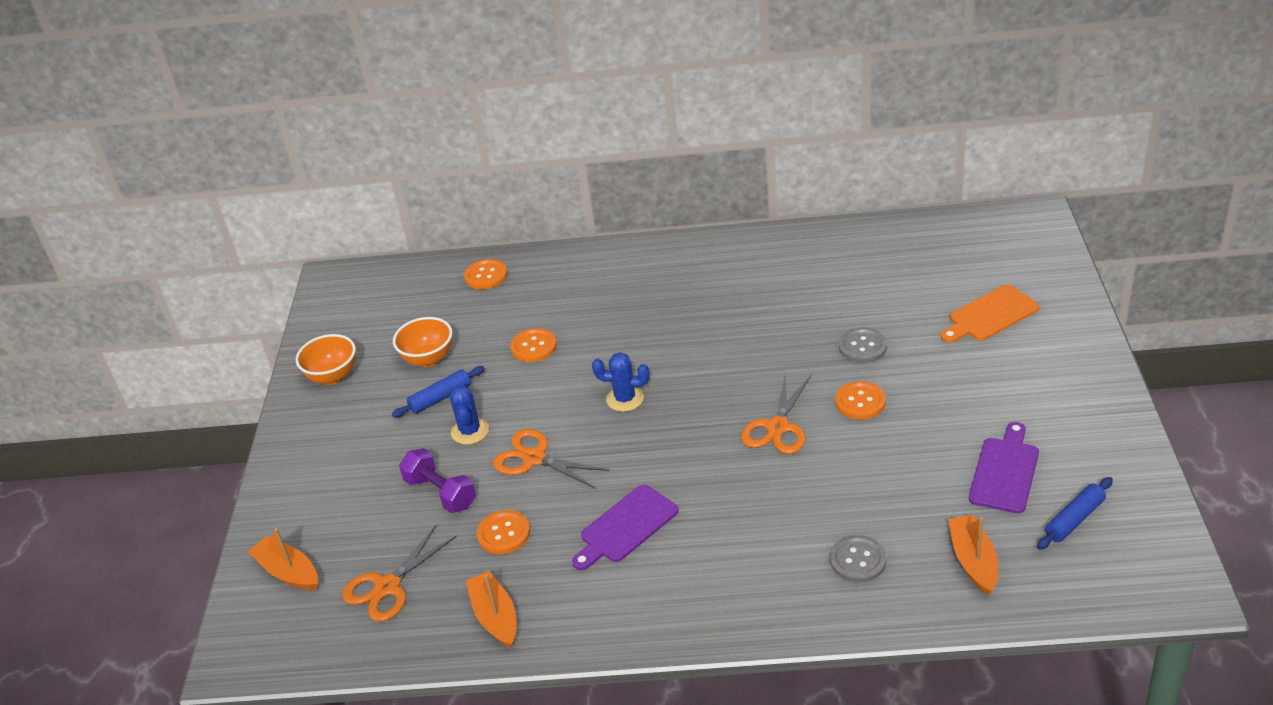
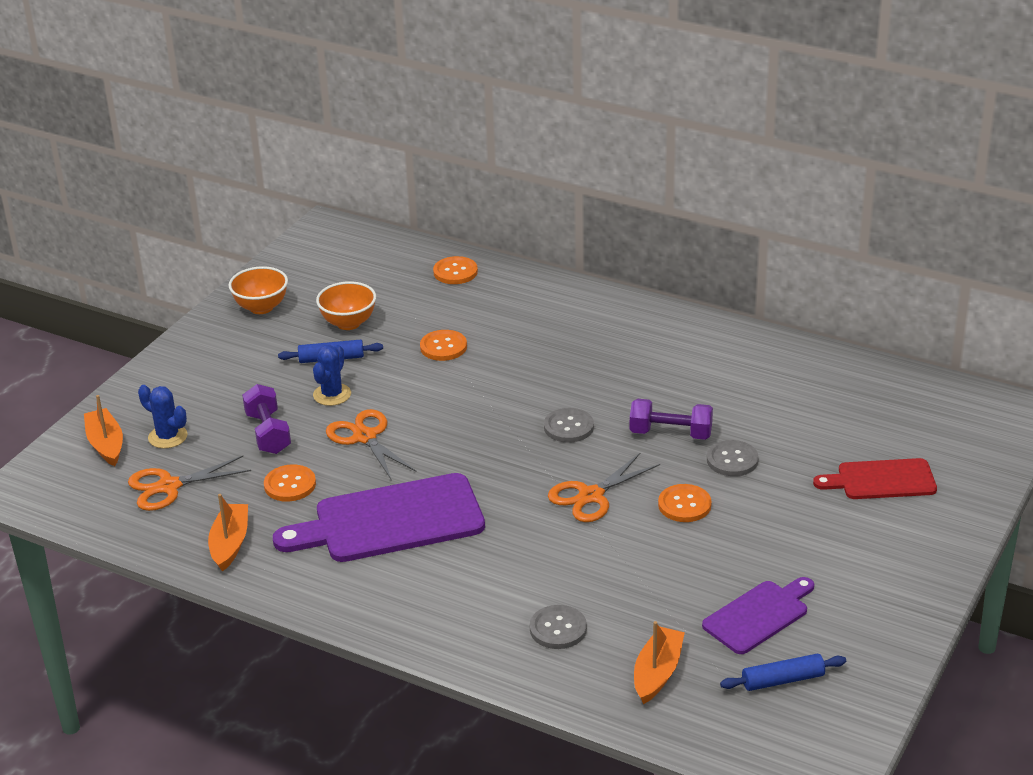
camera: 25 degrees right, 5 degrees down
purple cutting board [572,485,679,570] -> purple cutting board [273,473,485,562], size x1.71
blue cactus [592,352,649,412] -> blue cactus moved to [138,385,188,449]
orange cutting board [941,285,1039,343] -> red cutting board [813,458,937,499]
none -> grey button [544,408,594,443]
none -> purple dumbbell [630,399,713,440]

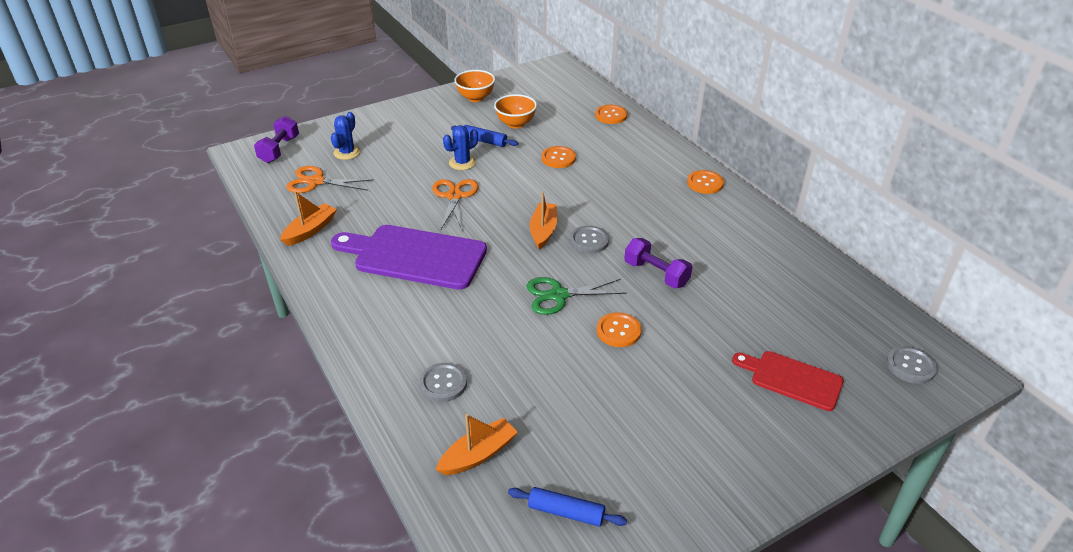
camera: 30 degrees right, 5 degrees up
orange boat [84,395,123,466] -> orange boat moved to [530,192,557,250]
blue cactus [138,385,188,449] -> blue cactus turned 45 degrees clockwise [331,112,361,160]
purple dumbbell [242,384,291,454] -> purple dumbbell moved to [254,116,299,163]
orange button [264,464,316,502] -> orange button moved to [687,170,724,194]
orange scissors [548,453,660,522] -> green scissors [526,277,627,315]
purple cutting board [702,577,814,654] -> none
grey button [707,440,759,476] -> grey button moved to [887,346,937,384]

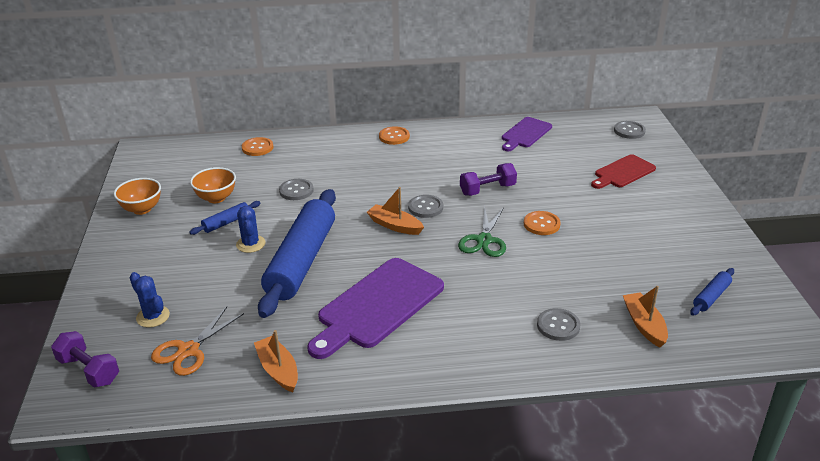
camera: 65 degrees left, 5 degrees down
orange scissors [432,179,478,229] -> blue rolling pin [258,189,336,318]
orange button [541,146,576,168] -> grey button [279,179,313,200]
none -> purple cutting board [502,117,552,151]

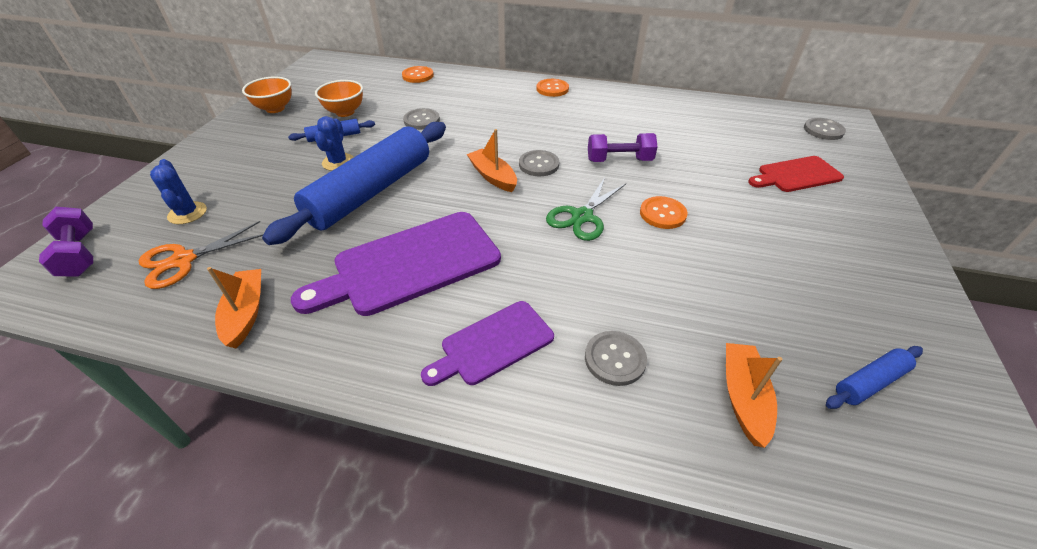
camera: 20 degrees right, 10 degrees up
purple cutting board [502,117,552,151] -> purple cutting board moved to [421,301,554,386]

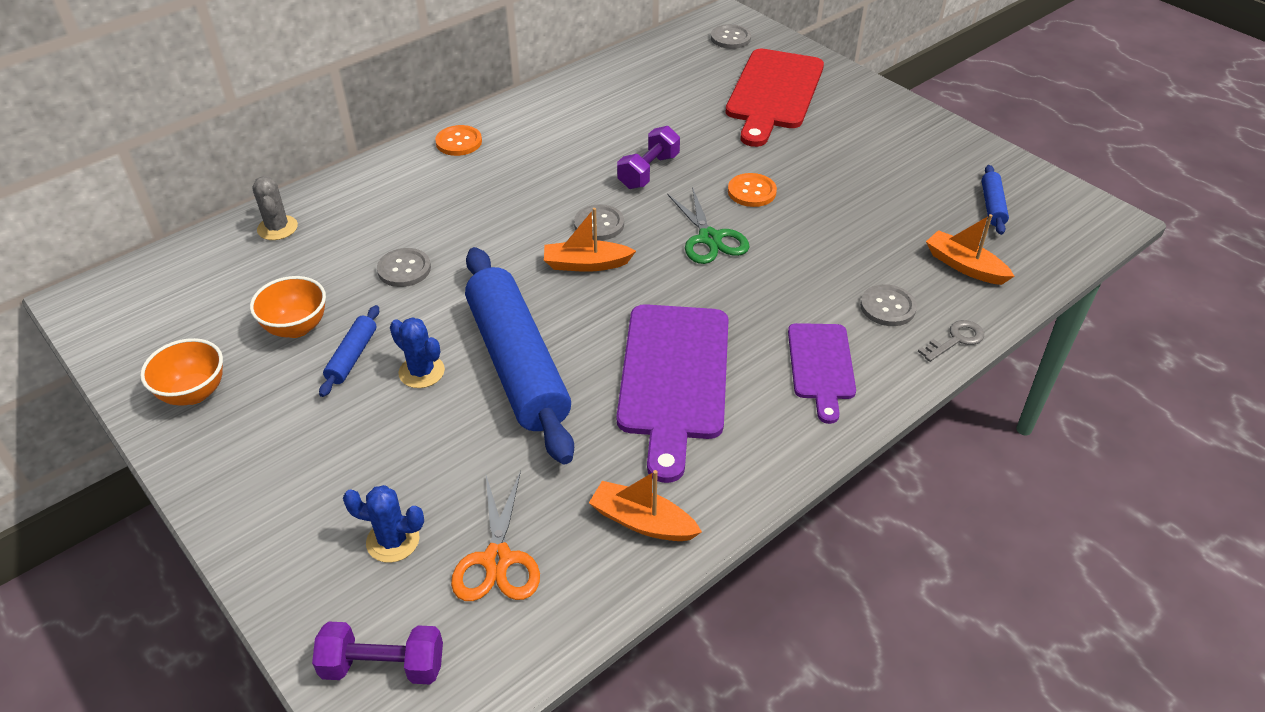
camera: 55 degrees left, 0 degrees up
orange button [402,66,434,83] -> grey cactus [252,176,298,240]
red cutting board [748,156,844,192] -> red cutting board [725,49,824,147], size x1.71
none -> grey key [918,320,984,362]

